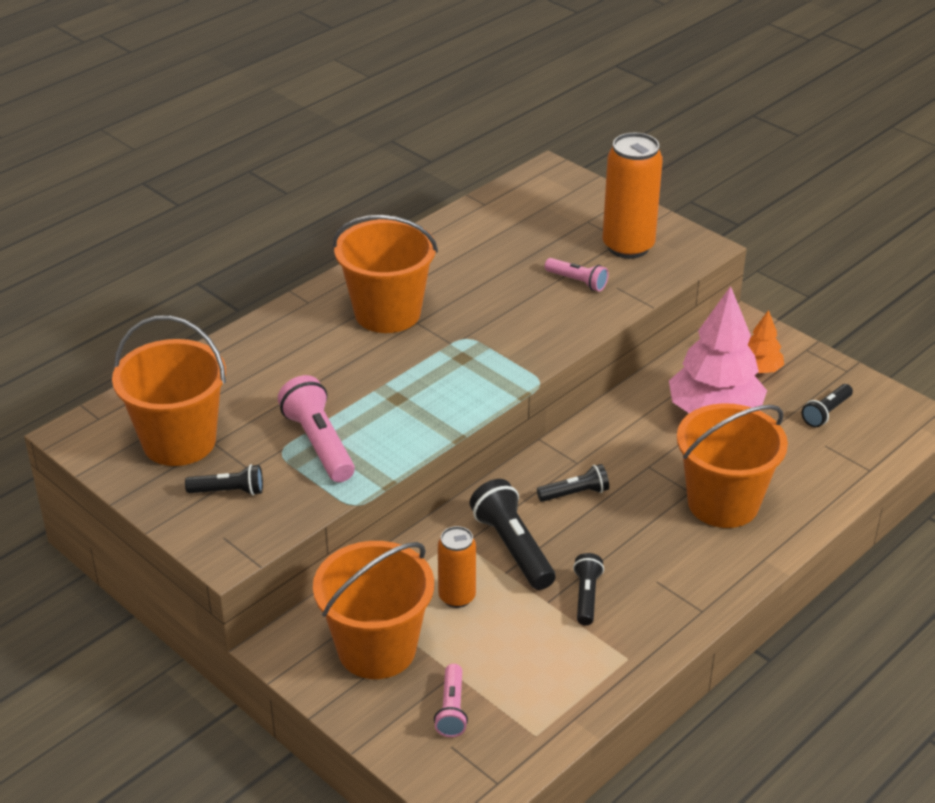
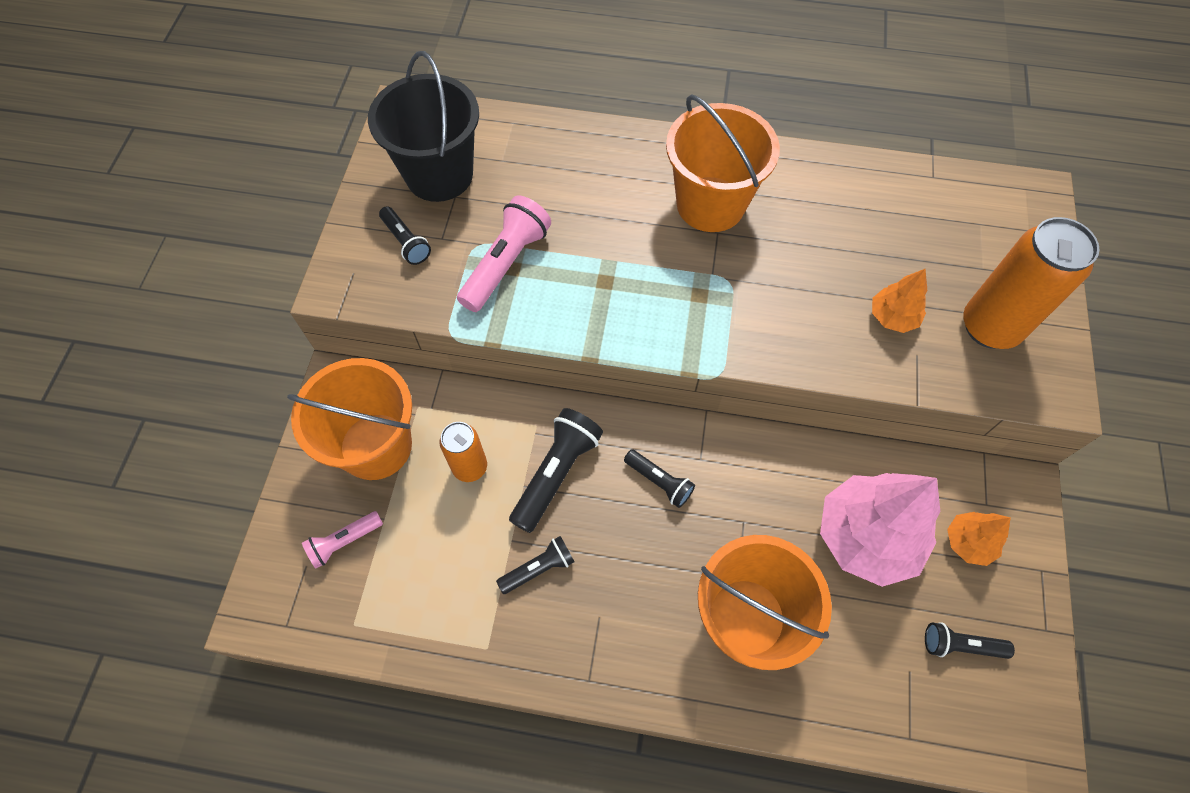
camera: 55 degrees right, 25 degrees up
orange bucket [112,315,226,466] -> black bucket [368,51,479,202]
pink flashlight [545,258,608,292] -> orange tree [872,269,927,333]

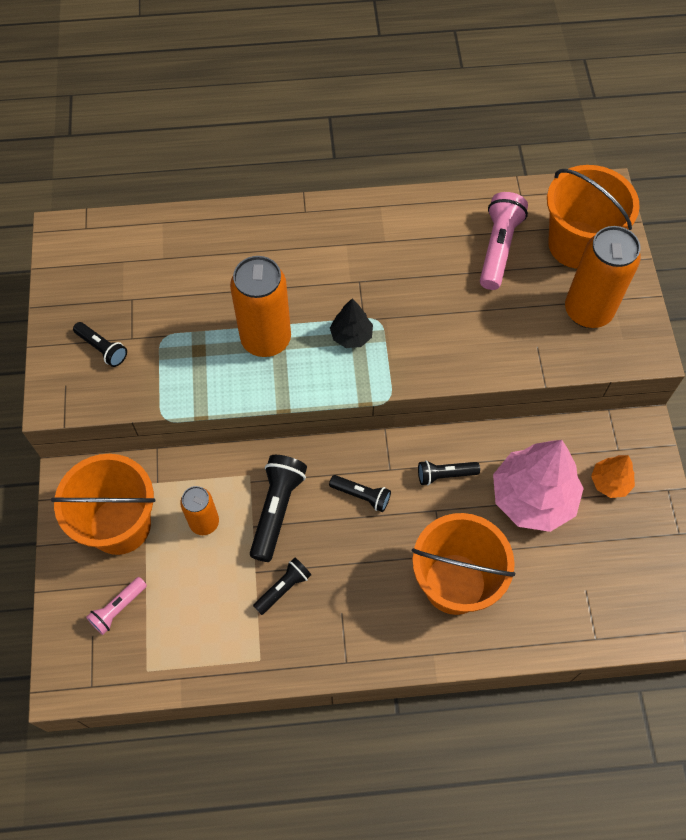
camera: 15 degrees left, 0 degrees up
black bucket [368,51,479,202] -> none
pink flashlight [457,195,551,312] -> pink flashlight moved to [480,192,528,290]
orange bucket [666,94,780,232] -> orange bucket moved to [547,165,640,269]
orange tree [872,269,927,333] -> none
black flashlight [925,622,1015,659] -> black flashlight moved to [418,460,480,485]
none -> orange can [230,256,291,357]
none -> black tree [330,299,373,348]

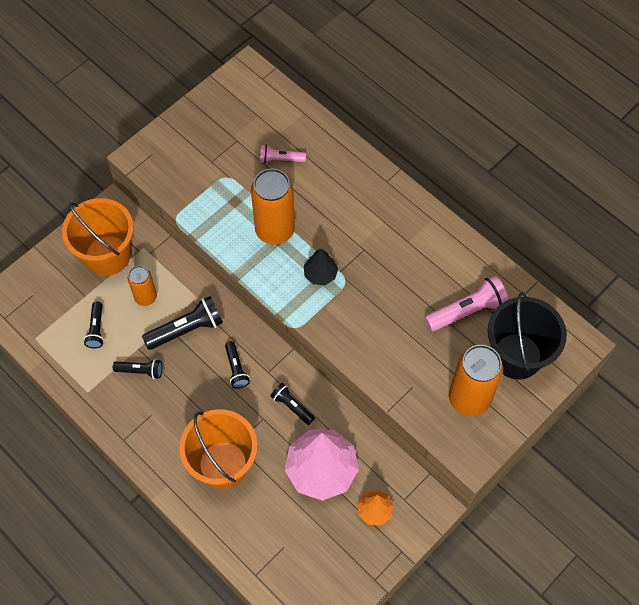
camera: 50 degrees right, 0 degrees up
black flashlight [73,322,127,367] -> black flashlight moved to [84,302,104,348]
pink flashlight [86,577,147,635] -> pink flashlight moved to [260,145,306,164]
orange bucket [547,165,640,269] -> black bucket [488,292,567,380]

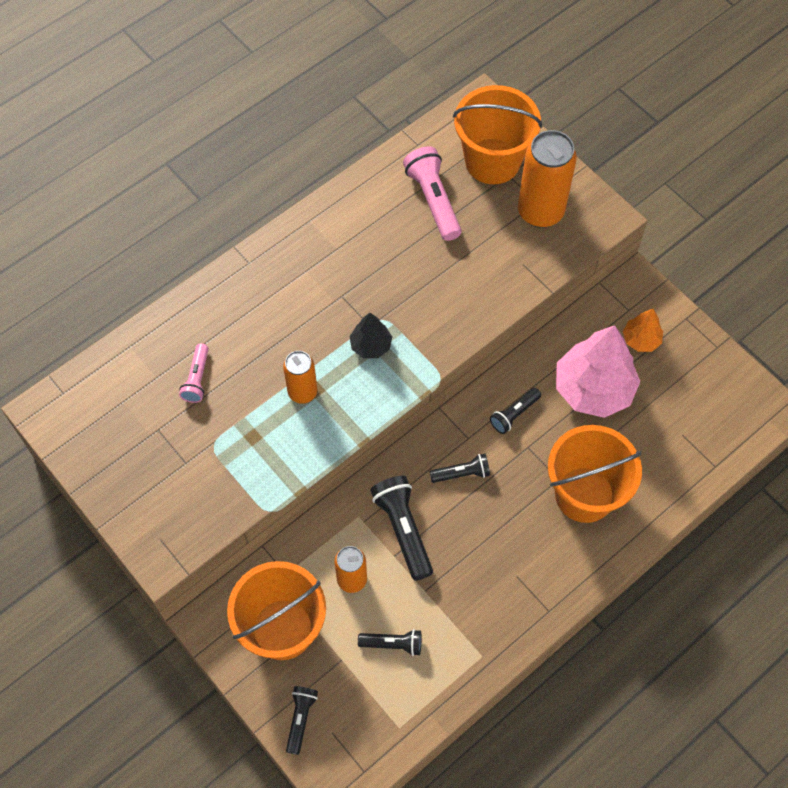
camera: 85 degrees left, 0 degrees up
black flashlight [113,359,162,379] -> black flashlight moved to [286,686,318,755]
orange can [251,168,295,245] -> orange can [283,351,317,404], size x0.59
black bucket [488,292,567,380] -> orange bucket [453,85,542,184]

